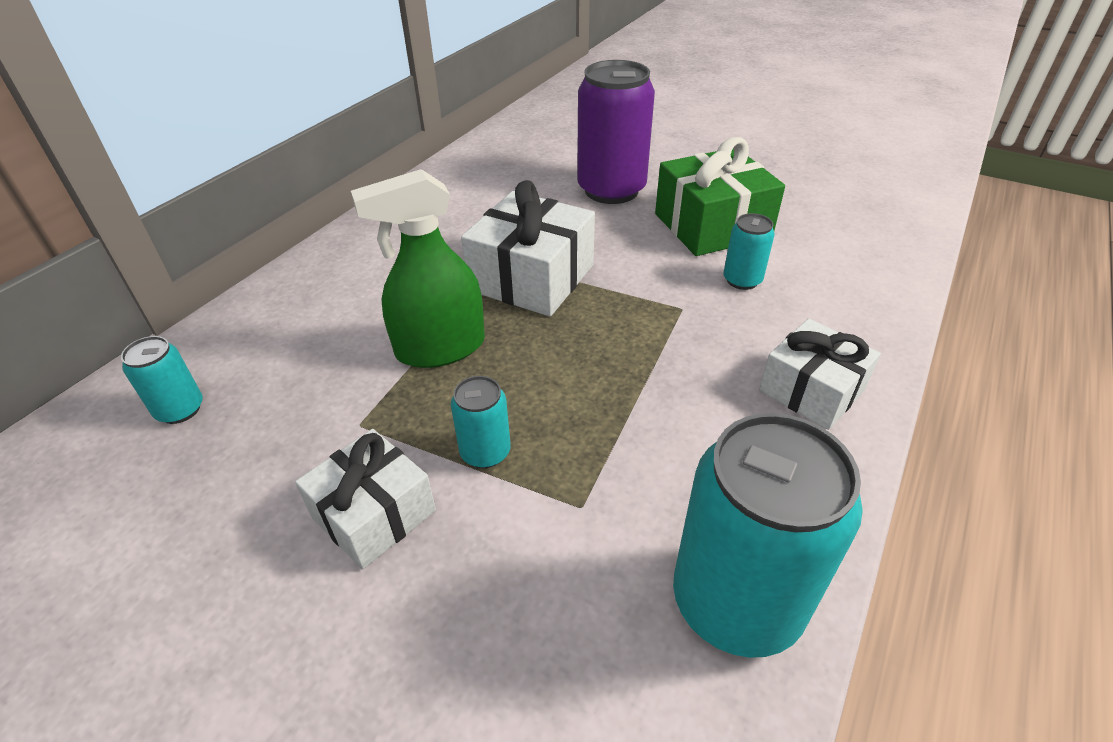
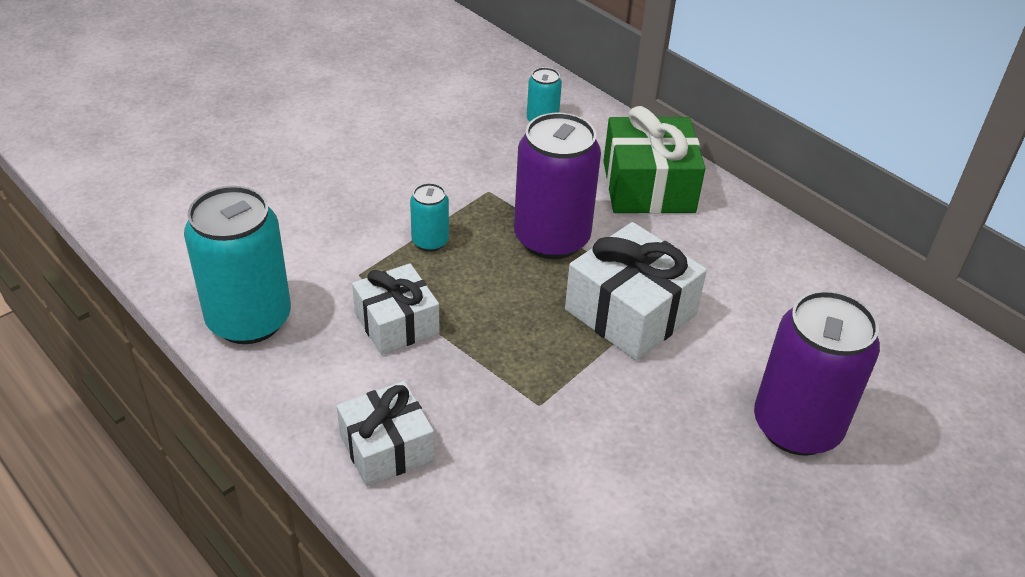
camera: 105 degrees right, 0 degrees up
white gift [295,429,436,569] -> white gift moved to [352,263,440,355]
green spray bottle [351,169,485,368] -> purple can [514,113,601,259]
green gift [655,137,785,256] -> green gift moved to [604,106,705,214]
turquoise can [723,213,775,290] -> none

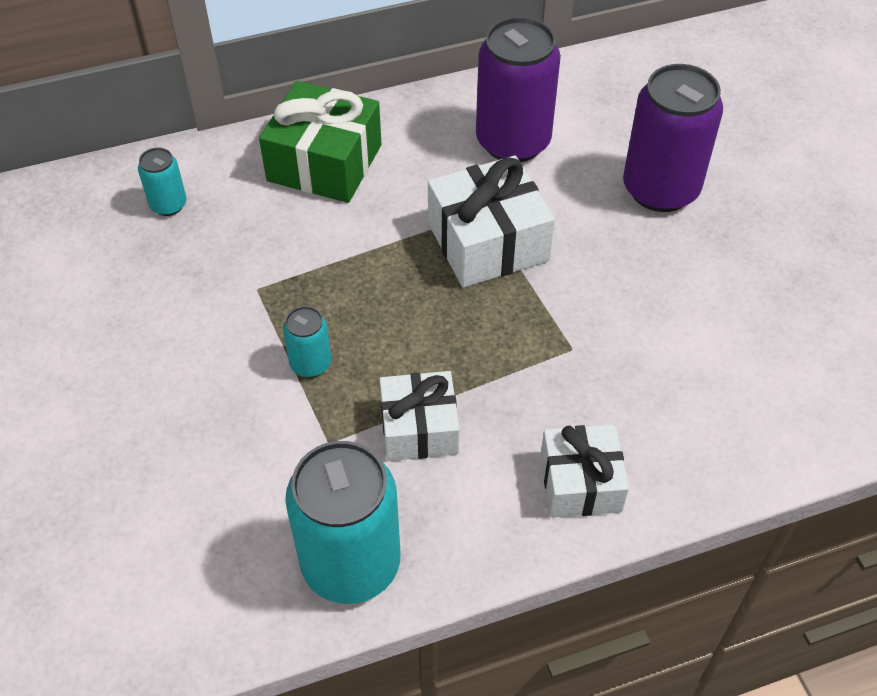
camera: 65 degrees left, 10 degrees up
purple can [514,113,601,259] -> purple can moved to [476,17,561,162]

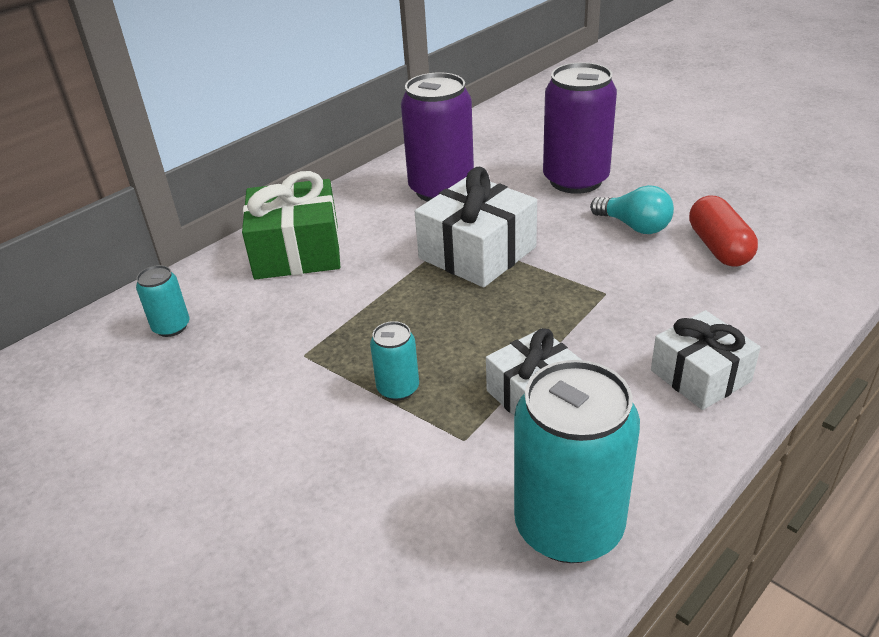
camera: 25 degrees left, 15 degrees down
none -> turquoise light bulb [590,185,674,234]
none -> red capsule [689,196,758,267]

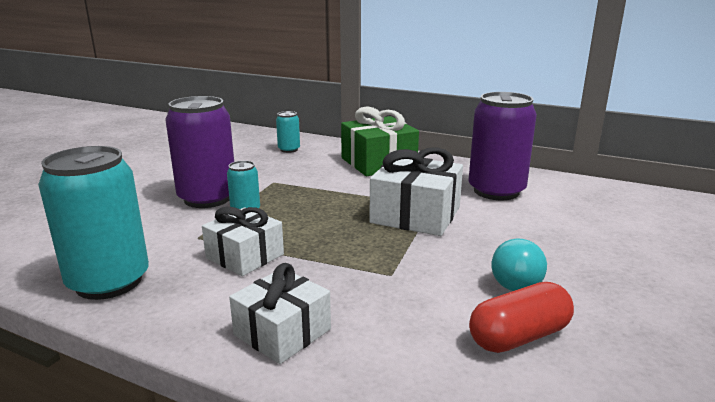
camera: 70 degrees right, 15 degrees down
purple can [543,62,617,194] -> purple can moved to [165,96,234,208]

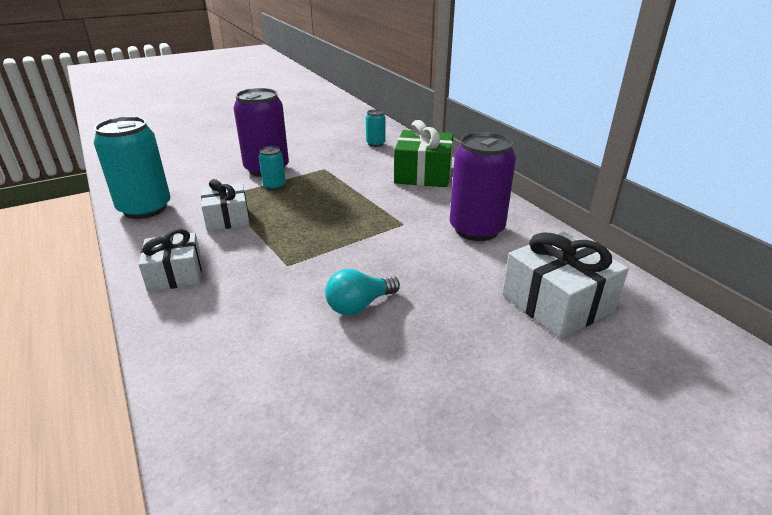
camera: 35 degrees right, 10 degrees up
white gift [369,147,463,236] -> white gift moved to [502,231,629,339]
red capsule [469,282,574,353] -> none

